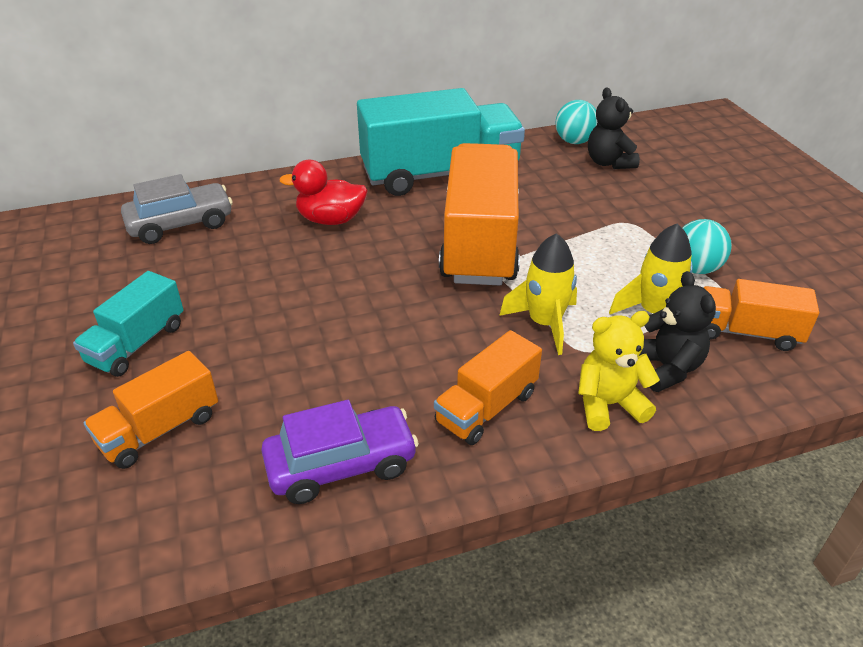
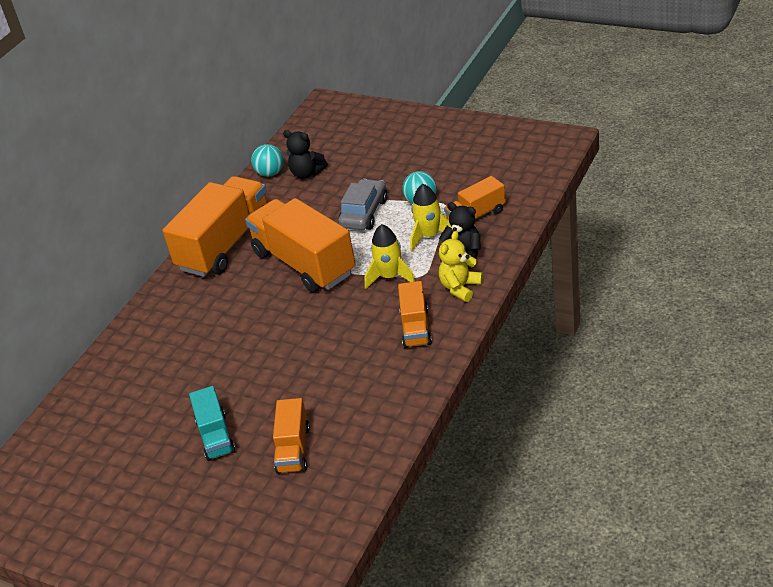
camera: 40 degrees left, 0 degrees up
grey car [121,174,233,244] -> grey car moved to [338,179,387,230]
purple car [261,400,419,504] -> none
red duck [279,160,368,225] -> none
turquoise truck [357,88,525,196] -> orange truck [162,176,267,277]

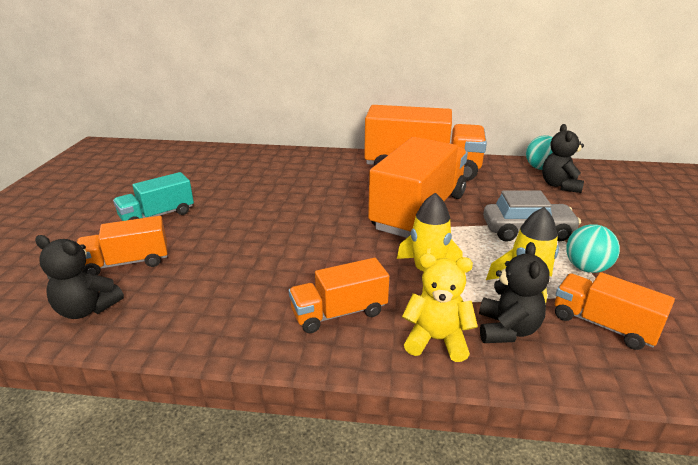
camera: 65 degrees right, 10 degrees down
none -> black teddy bear [35,235,124,319]

